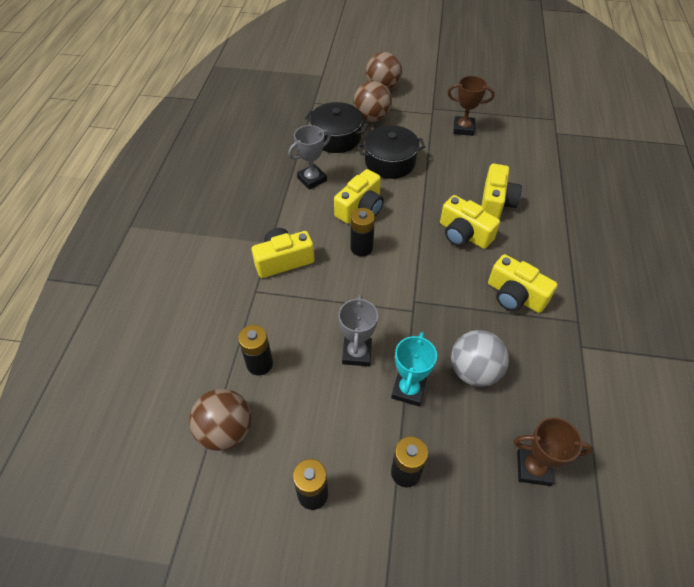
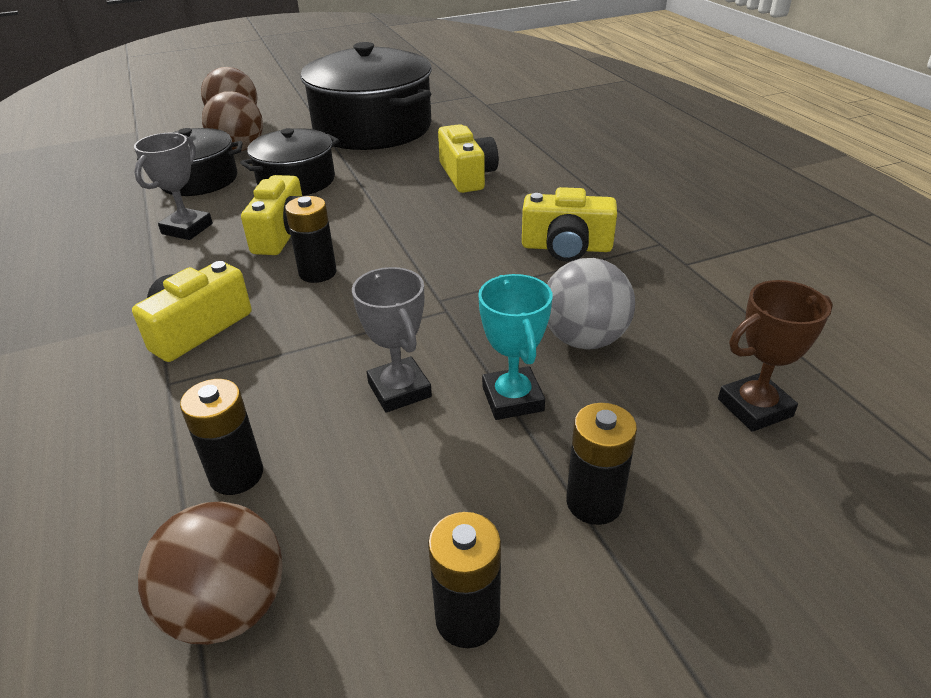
camera: 30 degrees left, 15 degrees down
yellow camera [440,195,500,249] -> none
brown trophy [447,76,495,136] -> black pot [300,42,432,150]

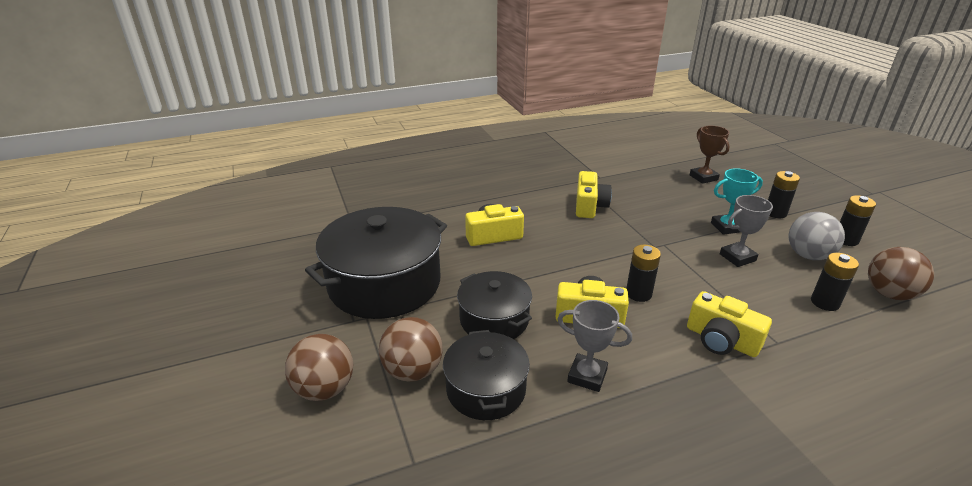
camera: 90 degrees left, 5 degrees down
grey ball [547,258,635,350] -> grey ball moved to [789,212,845,260]

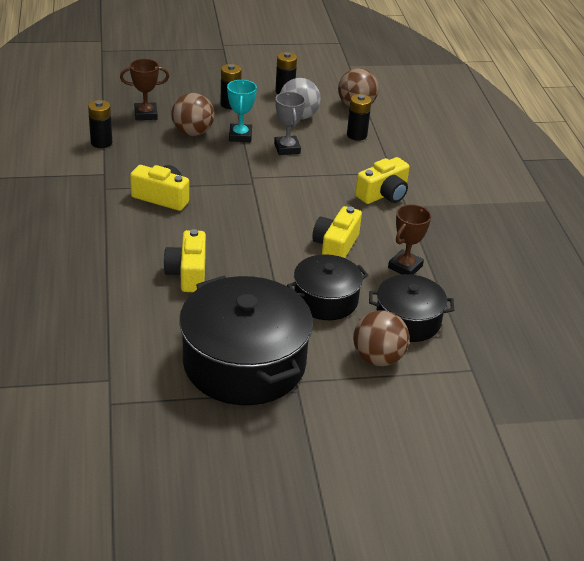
camera: 80 degrees left, 5 degrees up
brown ball [285,334,353,401] -> brown ball moved to [171,93,214,136]
grey trophy [557,300,632,392] -> brown trophy [388,204,431,275]
black battery [626,244,661,302] -> black battery moved to [88,100,112,148]

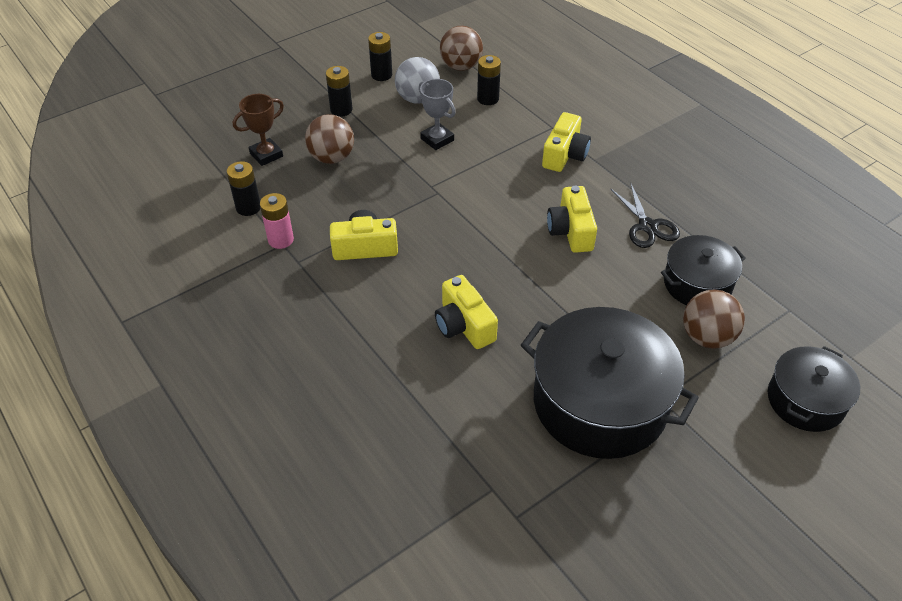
camera: 25 degrees left, 10 degrees up
turquoise trophy [227,80,257,142] -> none
black pot [287,254,368,320] -> black pot moved to [768,346,860,432]
brown trophy [388,204,431,275] -> black scissors [610,184,680,248]
none -> pink battery [260,193,294,249]

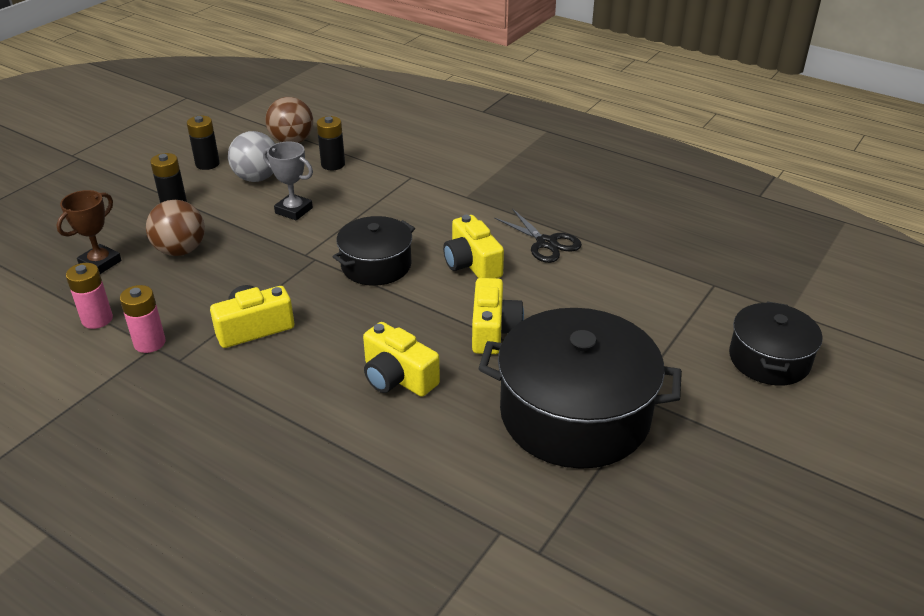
camera: 20 degrees left, 10 degrees down
black battery [227,161,260,216] -> pink battery [66,263,113,329]
yellow camera [542,112,591,172] -> yellow camera moved to [472,278,524,354]
black pot [661,235,746,305] -> black pot moved to [333,216,415,286]
brown ball [683,290,745,349] -> none

